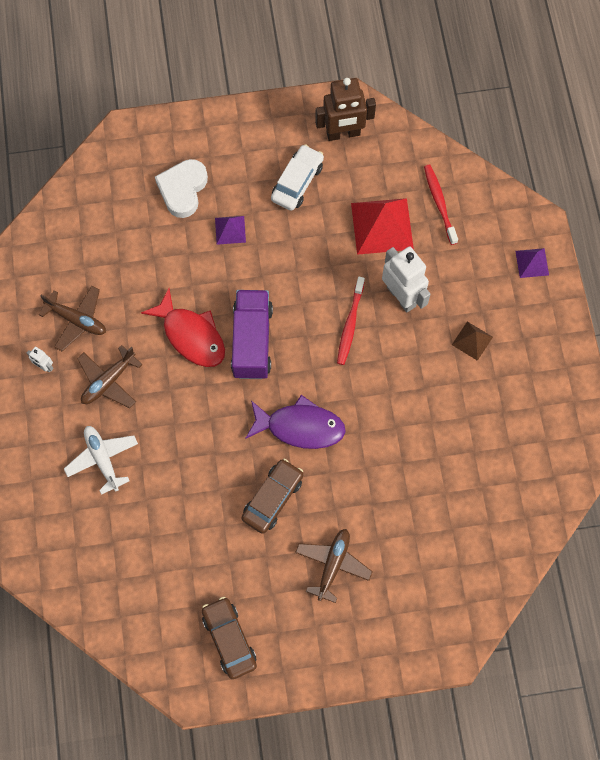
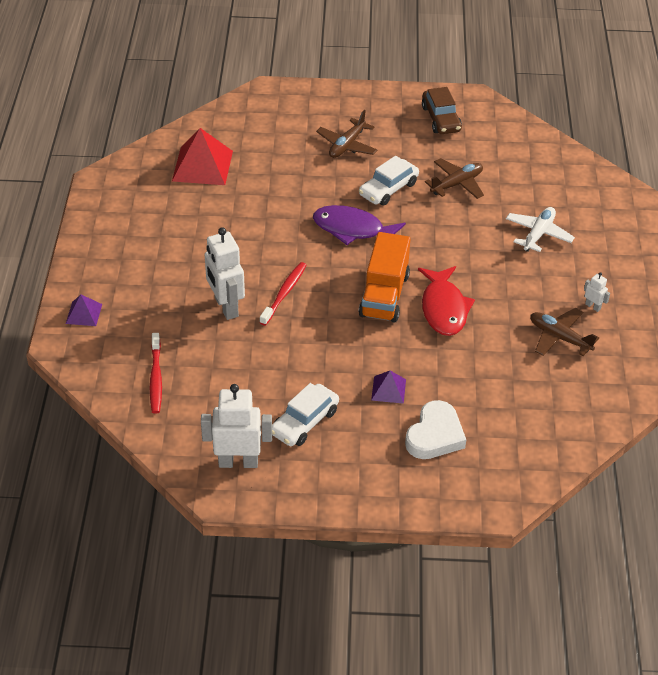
camera: 170 degrees left, 25 degrees down
white plane [64,426,138,495] -> white plane turned 135 degrees counterclockwise [506,207,575,252]
brown plane [77,345,143,408] -> brown plane moved to [425,158,484,199]
red fish [141,288,225,367] -> red fish turned 150 degrees counterclockwise [418,266,475,336]
purple truck [231,290,273,379] -> orange truck [359,232,410,323]
brown car [241,459,303,534] -> white car [359,156,419,206]
brown robot [315,78,376,141] -> white robot [201,384,272,468]
red pyramid [351,198,414,255] -> red pyramid moved to [172,128,233,185]
brown pyramid [452,321,493,361] -> none

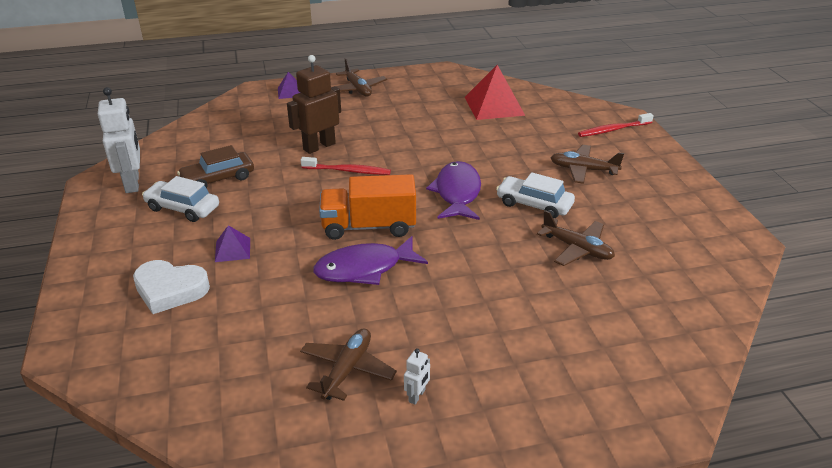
camera: 75 degrees right, 10 degrees down
red toothbrush [150,333,162,414] -> red toothbrush moved to [578,113,654,137]
white robot [204,227,245,320] -> brown robot [287,55,341,154]
red fish [418,266,475,336] -> purple fish [313,236,428,285]
brown car [422,87,462,134] -> brown car moved to [177,145,254,188]
white plane [506,207,575,252] -> none
none -> brown plane [336,59,387,97]

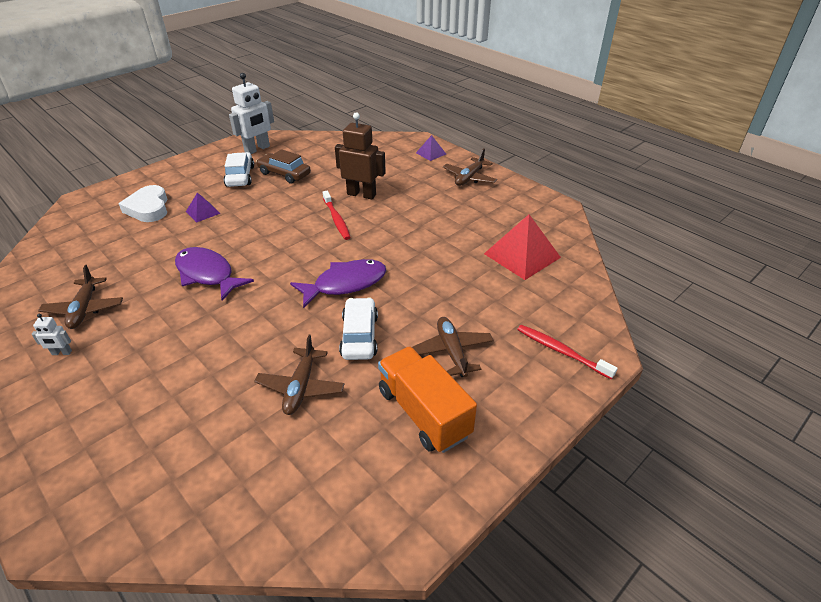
camera: 60 degrees right, 5 degrees up
brown plane [300,328,397,401] -> brown plane turned 90 degrees clockwise [38,265,123,329]
orange truck [319,174,416,240] -> orange truck moved to [378,346,477,453]

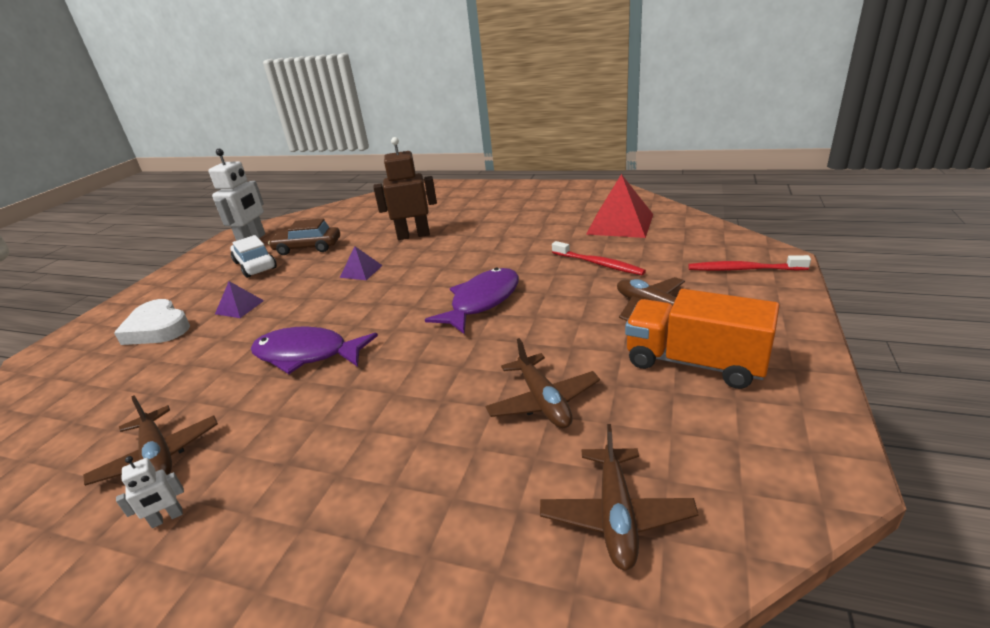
camera: 25 degrees left, 10 degrees down
red toothbrush [323,191,351,240] -> red toothbrush moved to [552,241,646,275]
white car [339,297,378,360] -> none
purple pyramid [416,135,446,161] -> purple pyramid moved to [340,246,383,280]
brown plane [443,148,497,186] -> brown plane moved to [540,424,699,571]

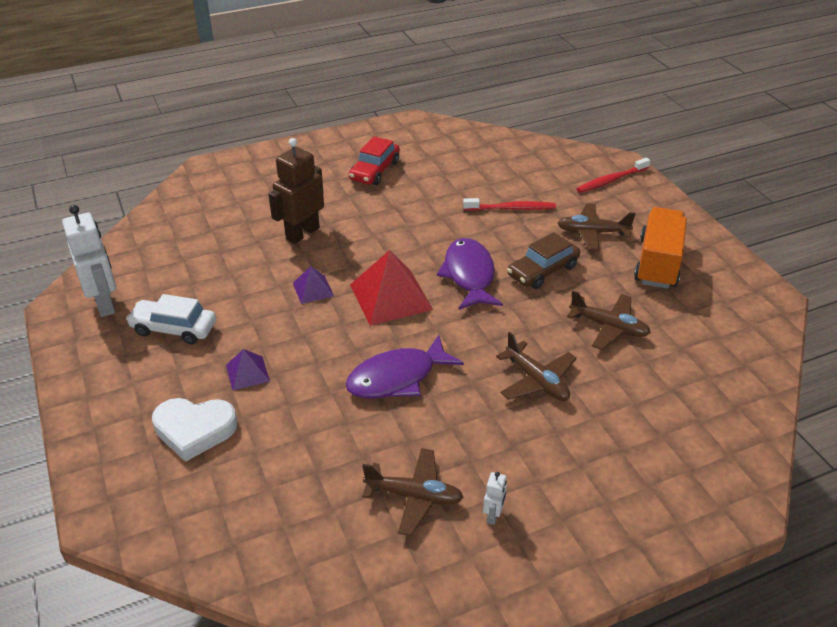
camera: 45 degrees left, 10 degrees up
brown car [268,218,340,255] -> brown car moved to [507,232,580,289]
brown plane [540,424,699,571] -> brown plane moved to [496,332,577,401]
red pyramid [586,174,653,238] -> red pyramid moved to [350,250,433,326]
orange truck [625,289,780,389] -> orange truck turned 120 degrees clockwise [634,207,687,289]
none -> red car [349,136,400,185]

